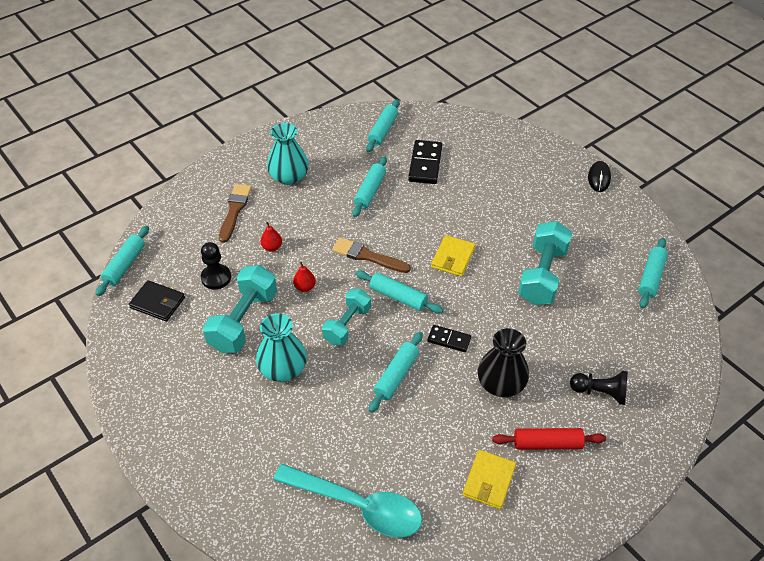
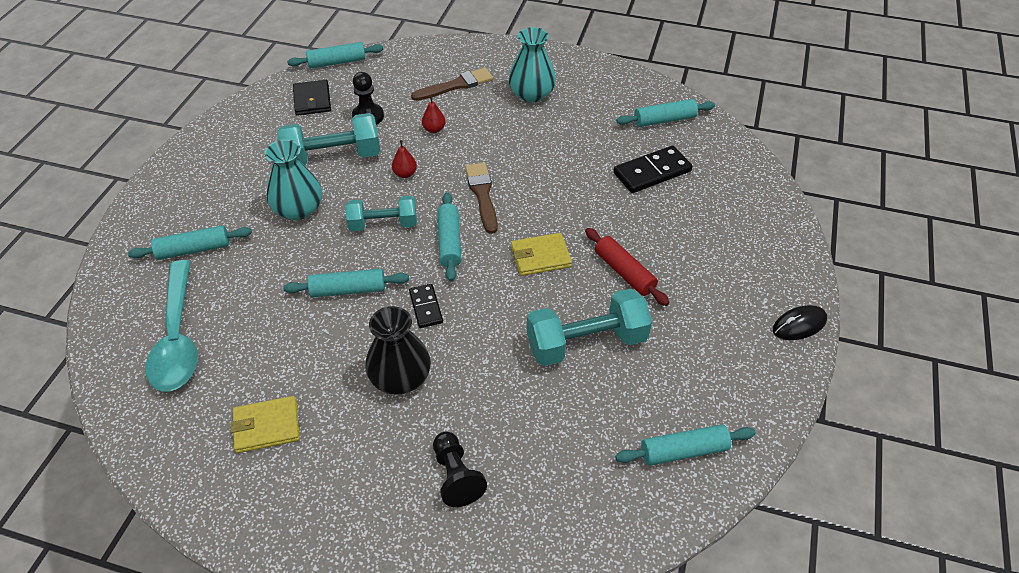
camera: 55 degrees right, 0 degrees up
turquoise rolling pin [352,156,387,217] -> turquoise rolling pin moved to [128,225,252,260]
red rolling pin [492,428,606,450] -> red rolling pin moved to [585,228,670,306]

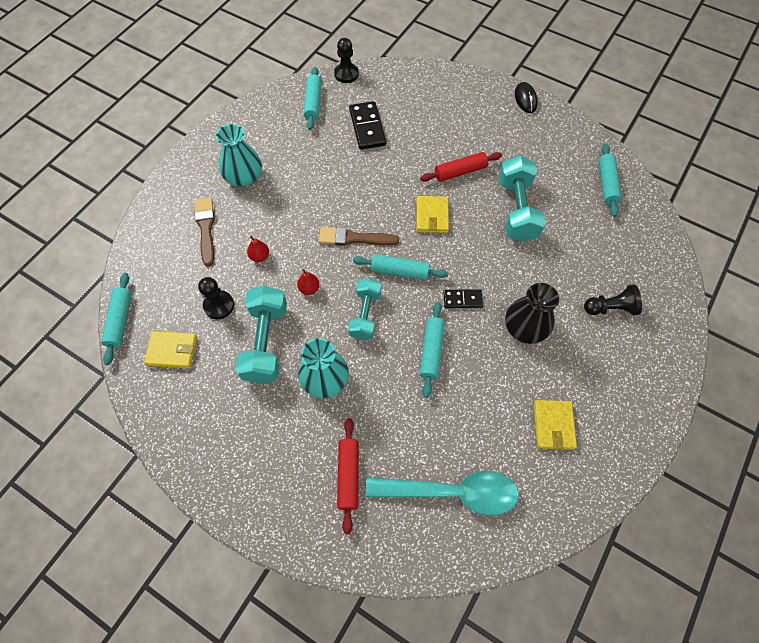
camera: 75 degrees left, 15 degrees up
turquoise rolling pin [128,225,252,260] -> red rolling pin [337,418,359,534]
black wallet [293,80,331,116] -> yellow wallet [144,331,197,368]
none -> black pawn [334,38,359,83]

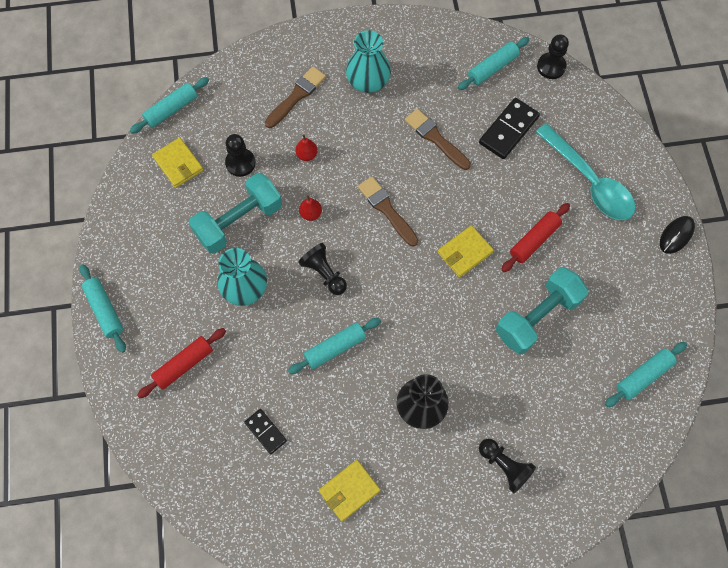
camera: 50 degrees right, 5 degrees up
turquoise dumbbell [348,278,381,340] -> black pawn [298,243,347,295]
turquoise rolling pin [353,254,448,280] -> turquoise rolling pin moved to [80,264,126,353]
turquoise spoon [366,471,519,516] -> turquoise spoon moved to [536,123,635,220]
red rolling pin [420,152,502,182] -> red rolling pin turned 75 degrees counterclockwise [501,203,570,272]
black domino [443,289,483,308] -> black domino moved to [244,409,287,454]
none -> brown brush [405,109,471,170]

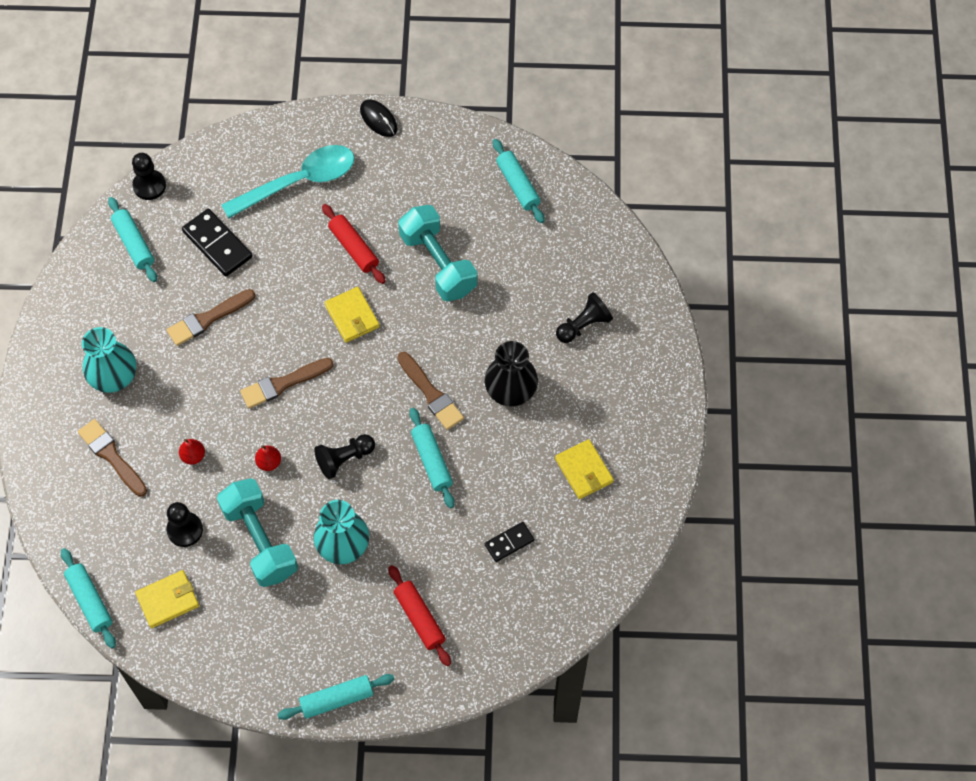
camera: 80 degrees left, 5 degrees down
none -> brown brush [397,352,464,430]

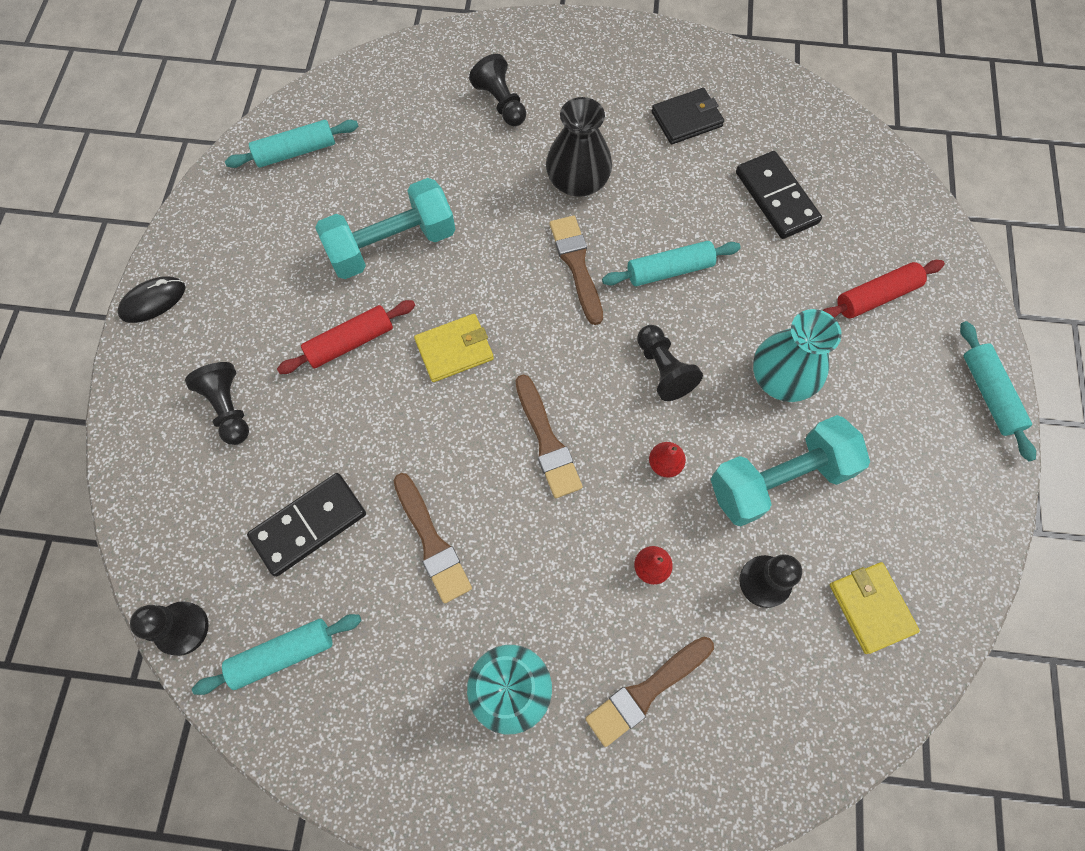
camera: 85 degrees left, 5 degrees up
turquoise rolling pin [61,548,116,649] -> none
turquoise spoon [222,145,354,219] -> black pawn [185,362,249,445]
brown brush [397,352,464,430] -> brown brush turned 75 degrees counterclockwise [550,216,603,325]
black domino [485,522,534,562] -> black domino [736,151,822,239], size x1.68
yellow wallet [555,439,614,499] -> black wallet [651,88,724,144]

